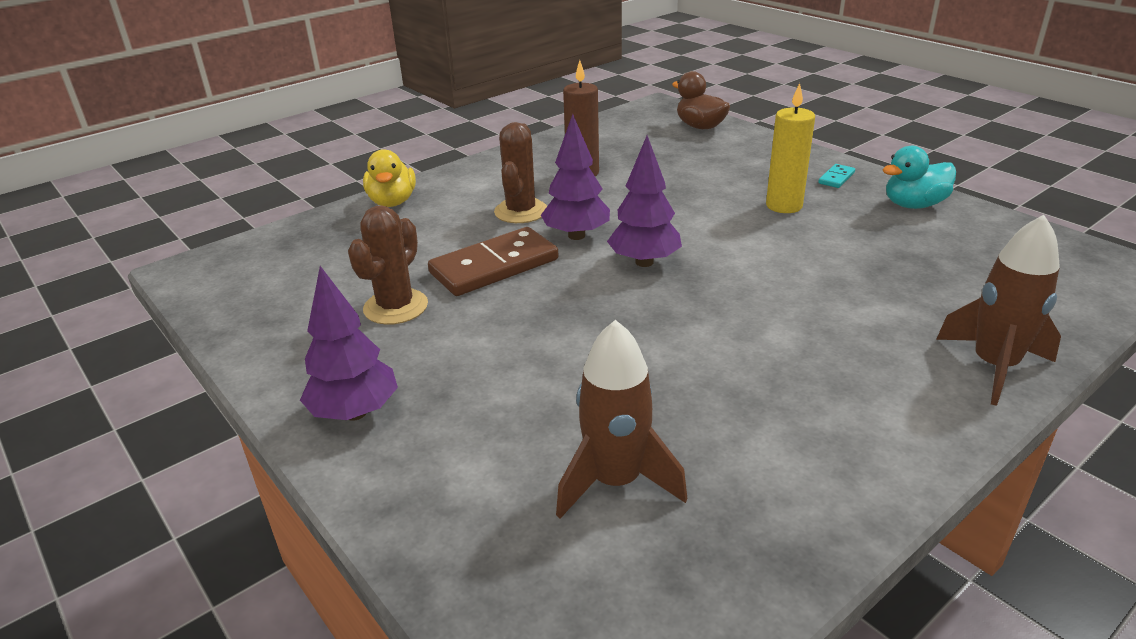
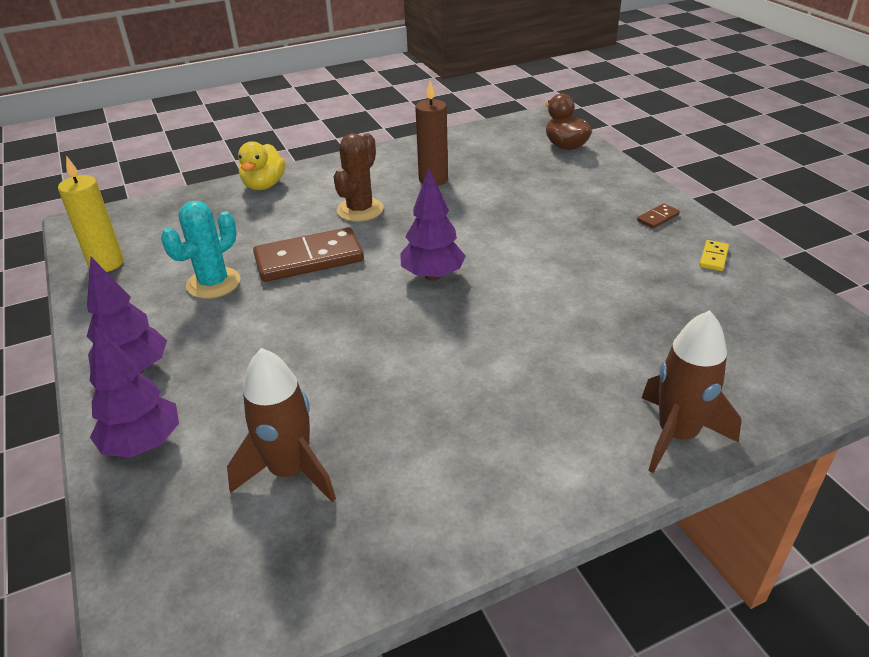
camera: 15 degrees right, 5 degrees up
brown cactus [348,206,428,325] -> turquoise cactus [161,201,240,299]
purple tree [541,114,610,240] -> purple tree moved to [90,326,179,458]
yellow candle [766,83,815,213] -> yellow candle moved to [58,156,124,272]
turquoise domino [818,164,855,188] -> brown domino [637,203,680,229]
turquoise duck [883,146,956,209] -> yellow domino [699,240,729,271]

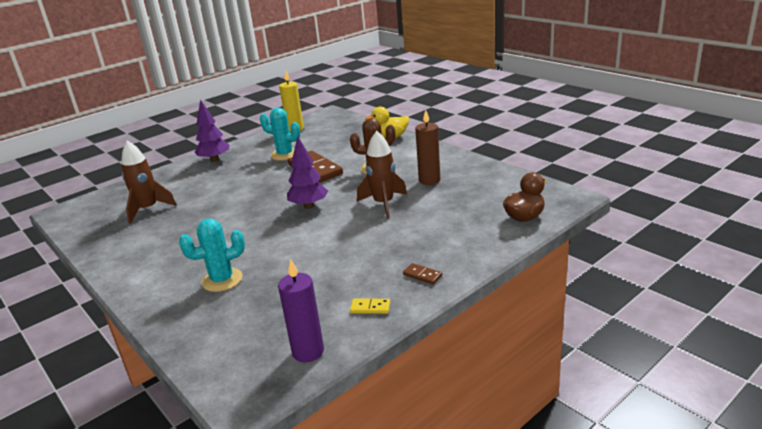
camera: 75 degrees right, 10 degrees down
purple tree [90,326,179,458] -> none
brown rocket [642,310,742,473] -> brown rocket moved to [357,131,407,218]
none -> turquoise cactus [179,218,245,292]
none -> purple candle [278,258,324,362]

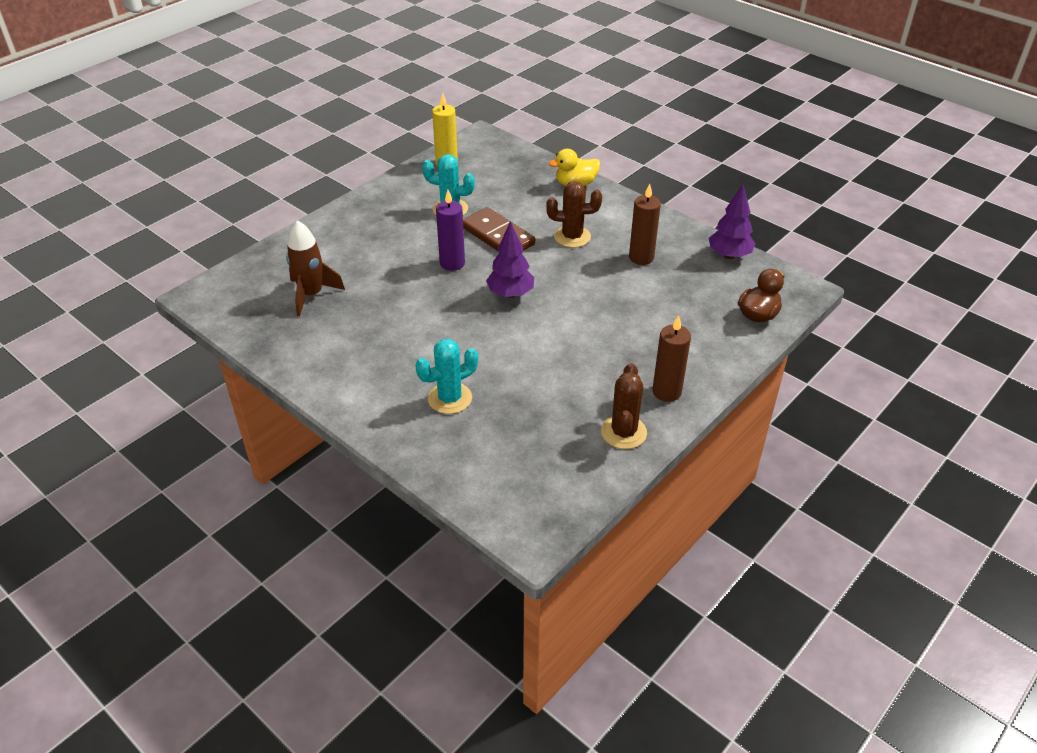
camera: 10 degrees left, 15 degrees up
purple tree [194,99,229,162] -> purple tree moved to [709,184,755,259]
purple candle [278,258,324,362] -> purple candle moved to [436,190,465,271]
yellow domino [350,298,390,314] -> brown cactus [601,363,647,449]
brown rocket [357,131,407,218] -> none
brown domino [403,263,442,284] -> brown candle [652,315,691,402]

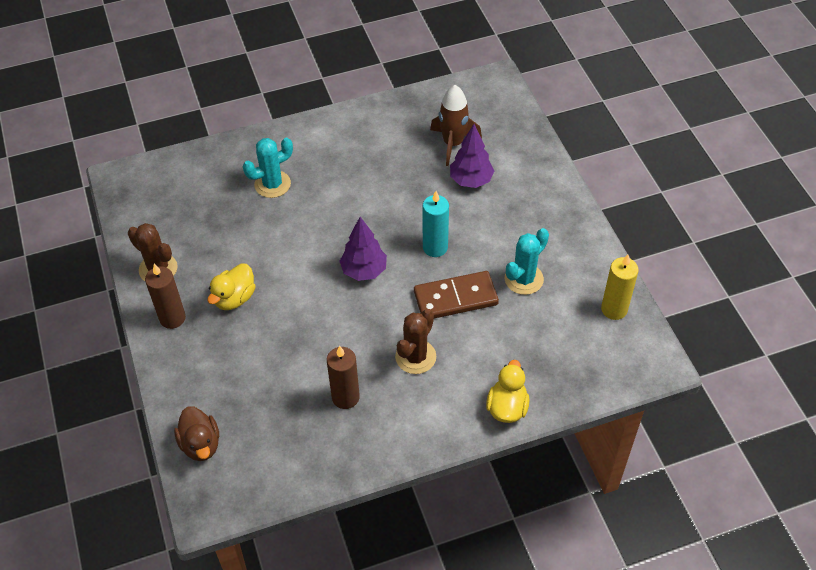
camera: 120 degrees right, 10 degrees up
turquoise cactus [415,339,478,414] -> turquoise cactus turned 60 degrees clockwise [243,138,293,198]
purple candle [436,190,465,271] -> turquoise candle [423,191,449,257]
purple tree [709,184,755,259] -> purple tree moved to [450,124,494,188]
none -> yellow duck [207,263,256,310]

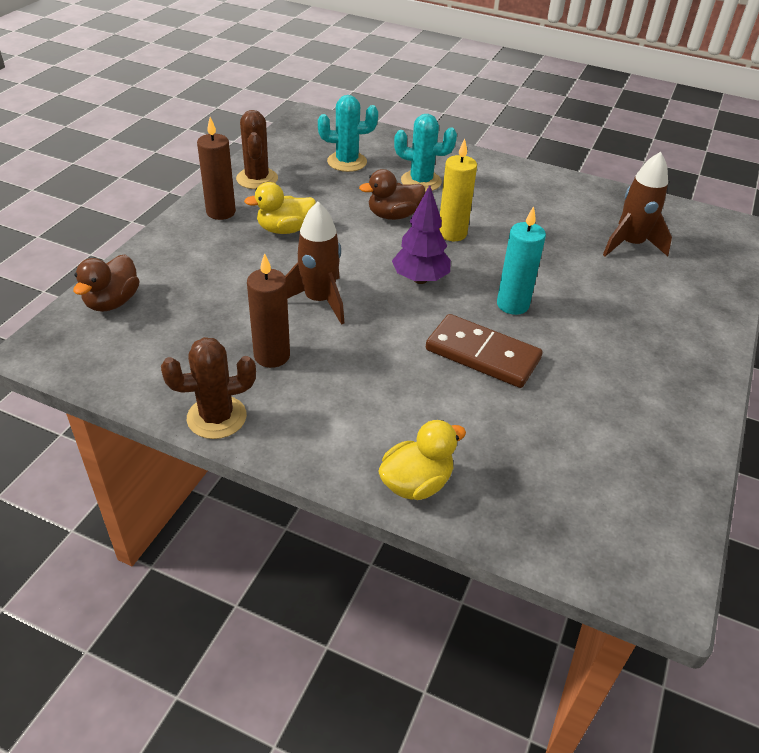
camera: 40 degrees right, 10 degrees down
brown cactus [395,309,436,374] -> brown cactus moved to [161,337,256,439]
purple tree [450,124,494,188] -> none
turquoise cactus [505,228,549,295] -> turquoise cactus moved to [318,95,378,172]
yellow candle [601,255,639,320] -> yellow candle moved to [439,139,477,241]
none -> brown rocket [285,202,344,325]
none -> brown duck [359,169,425,220]

